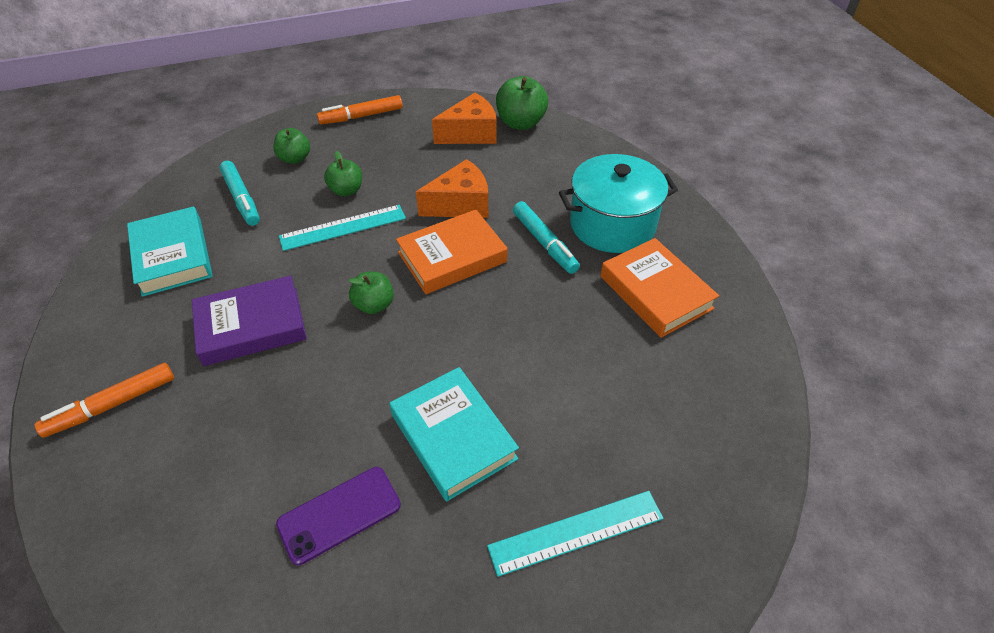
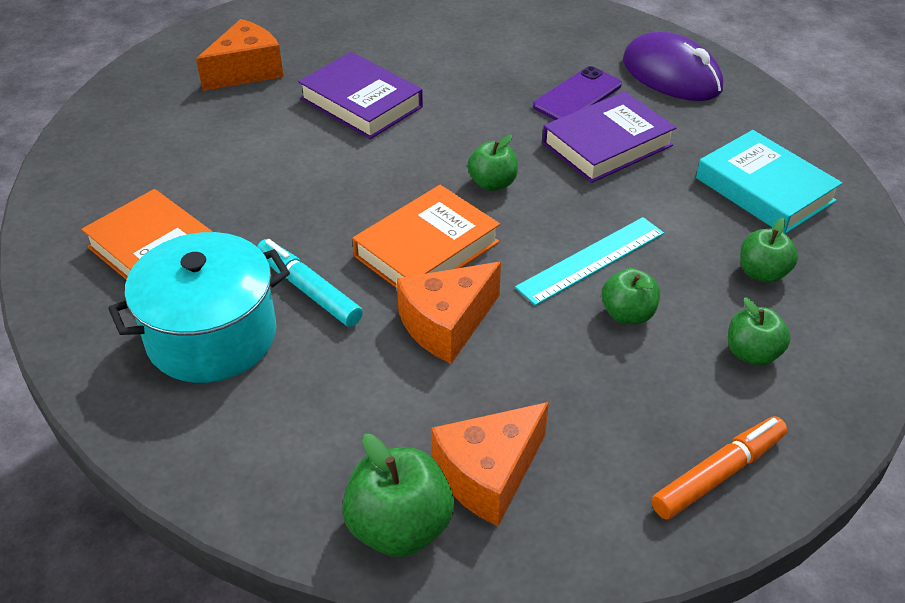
camera: 165 degrees right, 5 degrees down
orange marker [34,363,174,438] -> purple mouse [623,32,723,101]
turquoise marker [219,161,260,226] -> green apple [740,218,798,283]
purple phone [276,467,401,565] -> purple phone moved to [533,66,622,120]
turquoise book [389,367,519,501] -> purple book [298,52,423,139]
turquoise ruler [487,491,663,577] -> orange cheese [196,19,284,91]

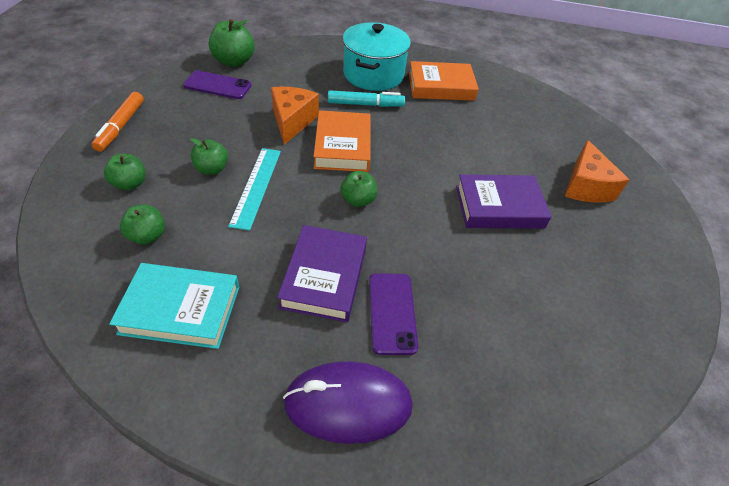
camera: 130 degrees right, 5 degrees up
orange cheese [431,402,549,526] -> purple phone [183,70,252,99]

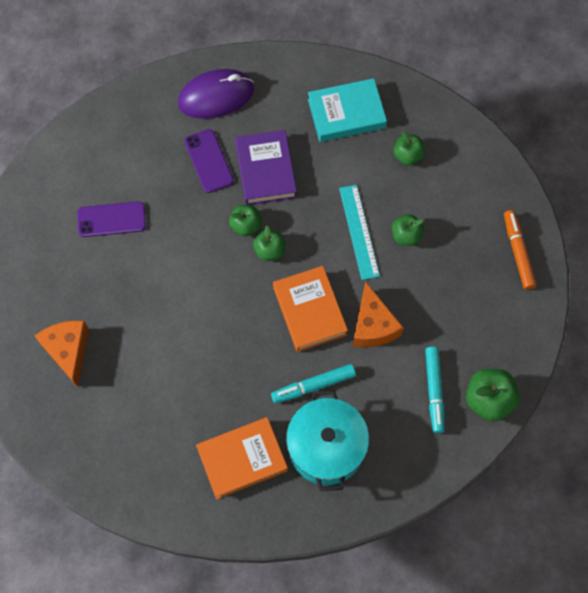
camera: 165 degrees right, 20 degrees up
green apple [104,154,146,190] -> green apple moved to [229,205,261,237]
purple phone [183,70,252,99] -> purple phone moved to [77,201,146,237]
purple book [456,174,552,229] -> none
none -> turquoise marker [425,346,445,433]

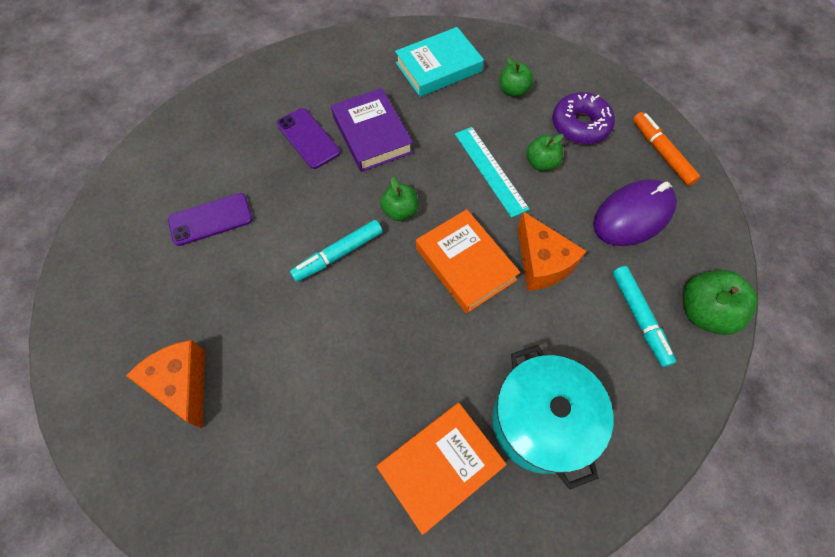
camera: 15 degrees left, 5 degrees down
purple mouse [178,69,254,119] -> purple mouse moved to [593,179,677,246]
green apple [229,205,261,237] -> none
turquoise marker [271,364,356,403] -> turquoise marker moved to [290,220,383,282]
none -> purple donut [552,92,615,144]

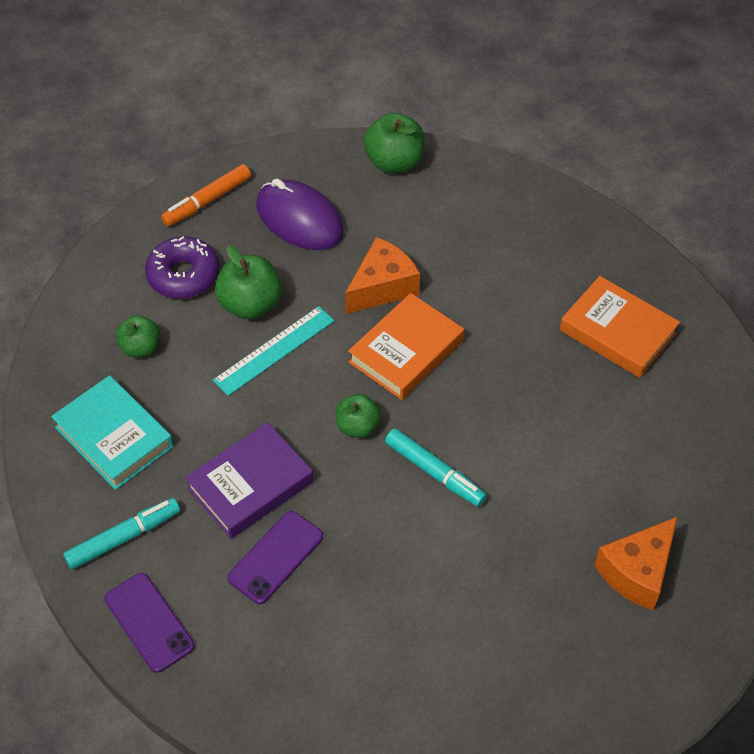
camera: 105 degrees left, 10 degrees down
purple phone [168,193,253,246] -> purple phone moved to [104,573,195,673]
turquoise pot [492,345,613,490] -> none
green apple [526,134,564,171] -> green apple [215,246,282,320], size x1.55
turquoise marker [612,266,676,367] -> turquoise marker moved to [63,498,180,569]

